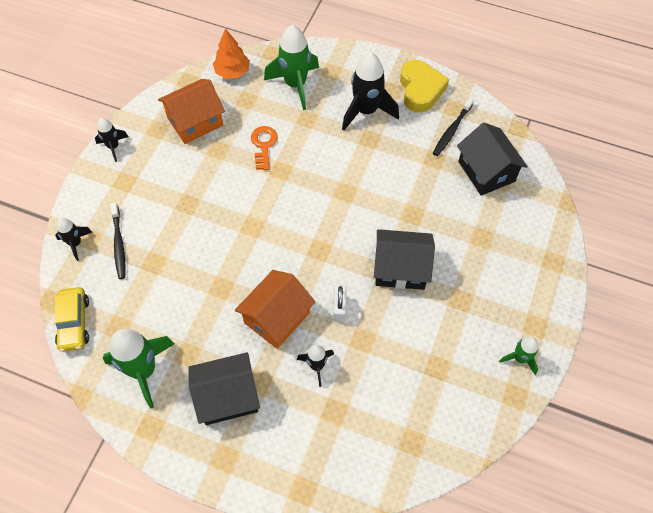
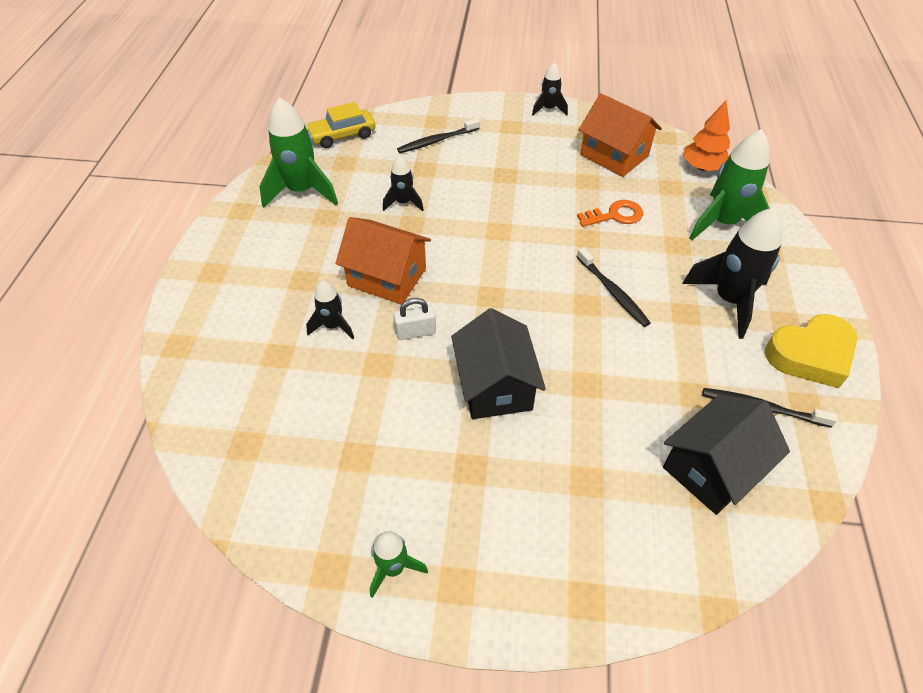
camera: 75 degrees right, 10 degrees down
black rocket [55,218,92,261] -> black rocket moved to [383,155,424,211]
black house [188,352,260,425] -> none
none -> black toothbrush [577,247,651,327]

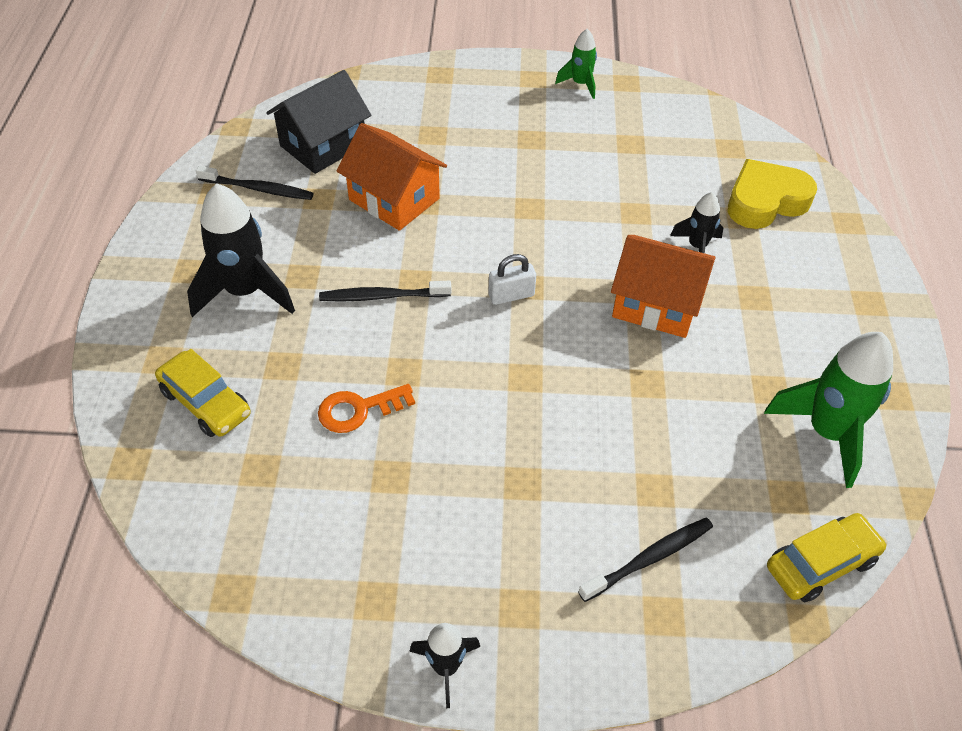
camera: 175 degrees right, 0 degrees up
black rocket [383,155,424,211] -> none
white padlock [394,298,436,340] -> white padlock moved to [488,254,536,305]
black house [451,308,546,419] -> none
black toothbrush [577,247,651,327] -> black toothbrush turned 60 degrees counterclockwise [319,281,451,302]
orange house [579,93,662,177] -> orange house moved to [337,123,447,231]
orange tree [683,101,730,171] -> none
green rocket [689,129,770,241] -> yellow car [155,349,251,437]
yellow heart [765,314,857,388] -> yellow heart moved to [728,159,817,229]

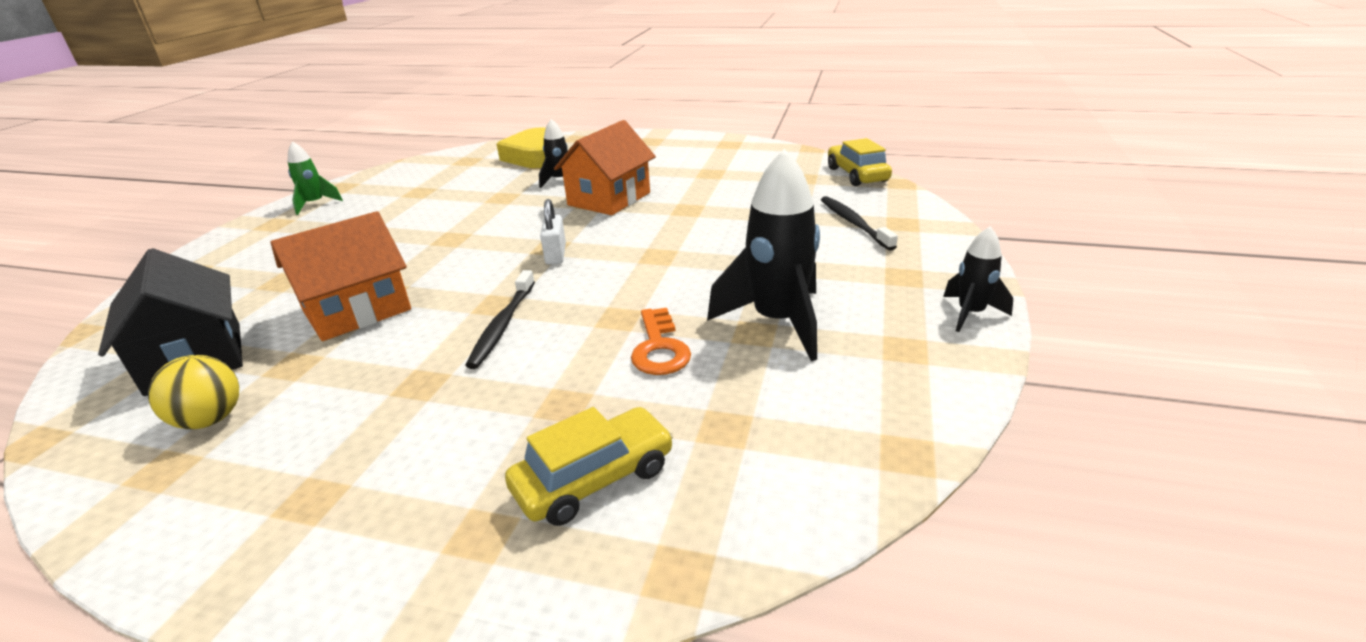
camera: 75 degrees left, 20 degrees down
black rocket [187,183,295,317] -> black rocket moved to [707,149,820,361]
black toothbrush [196,166,314,200] -> yellow ball [148,355,239,429]
green rocket [764,332,893,488] -> none

